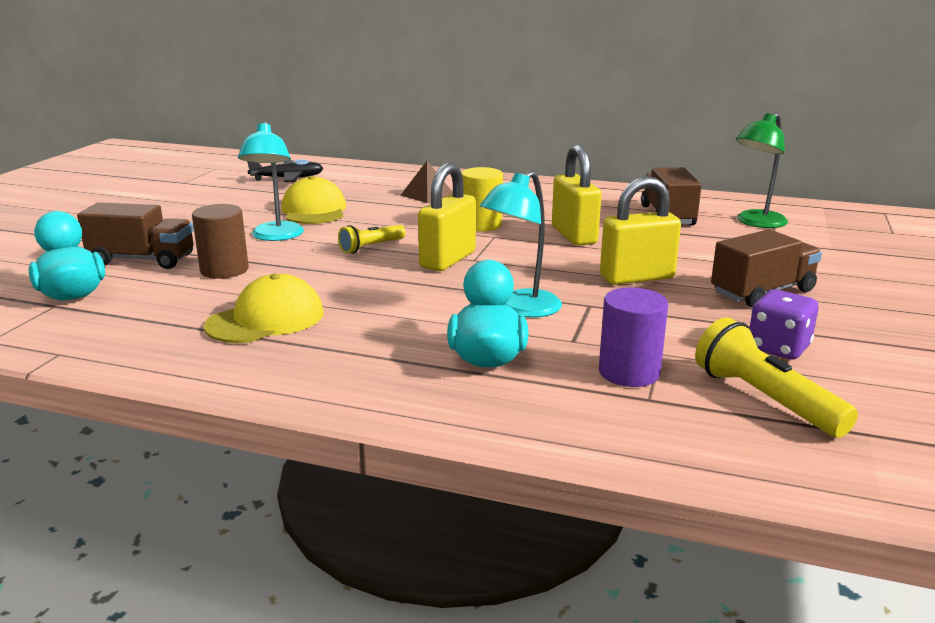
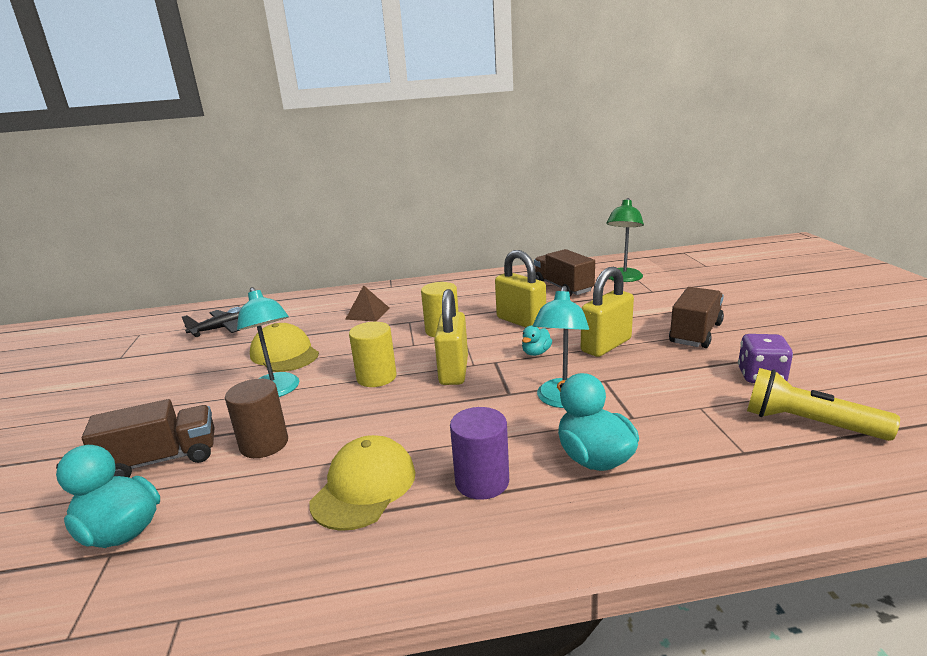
camera: 25 degrees left, 0 degrees up
yellow flashlight [338,225,406,253] -> yellow cylinder [349,322,397,387]
purple cylinder [599,287,668,387] -> purple cylinder moved to [450,407,509,500]
none -> turquoise duck [522,326,552,356]

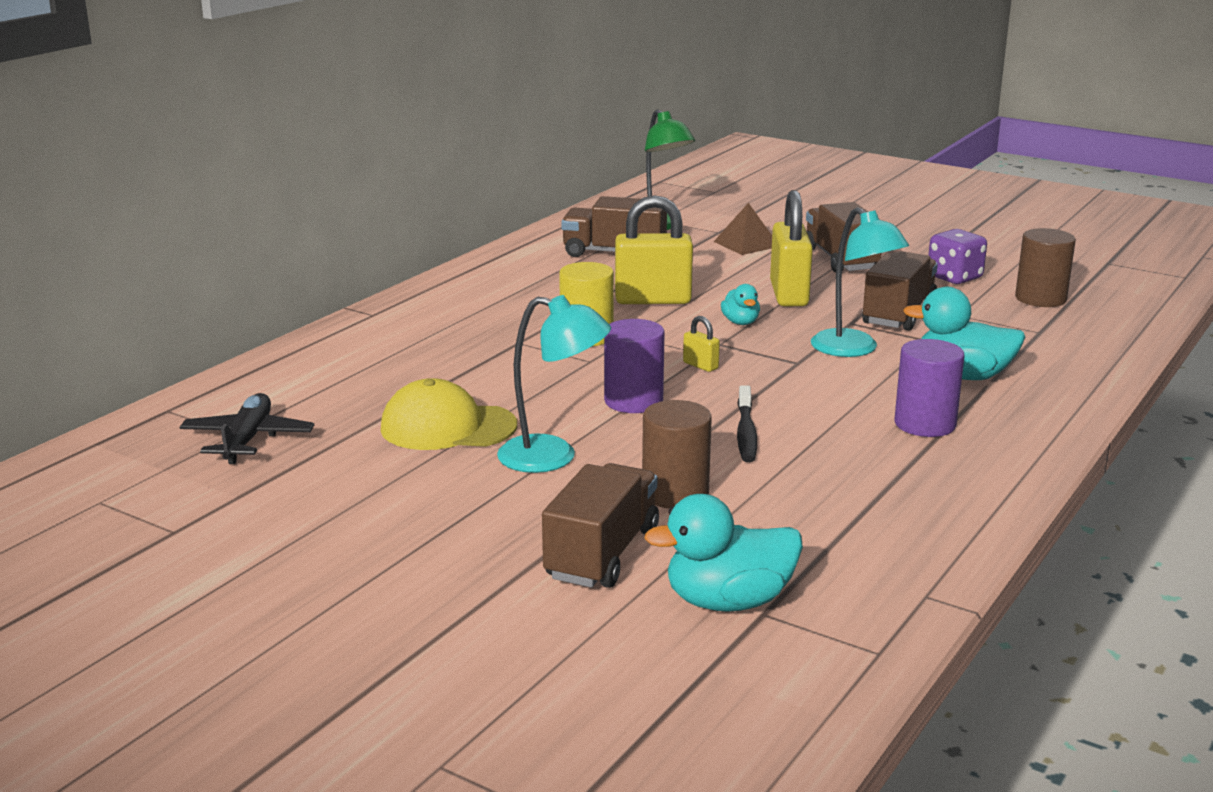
camera: 50 degrees left, 0 degrees up
yellow cap [309,435,416,531] -> none
brown pyramid [345,285,389,322] -> brown pyramid moved to [714,203,772,255]
yellow cylinder [349,322,397,387] -> purple cylinder [604,319,665,413]
yellow padlock [434,289,468,385] -> yellow padlock [683,316,720,372], size x0.44
yellow flashlight [747,368,900,441] -> brown cylinder [1015,228,1076,307]
none -> black toothbrush [737,385,757,462]
none -> brown truck [862,250,938,331]

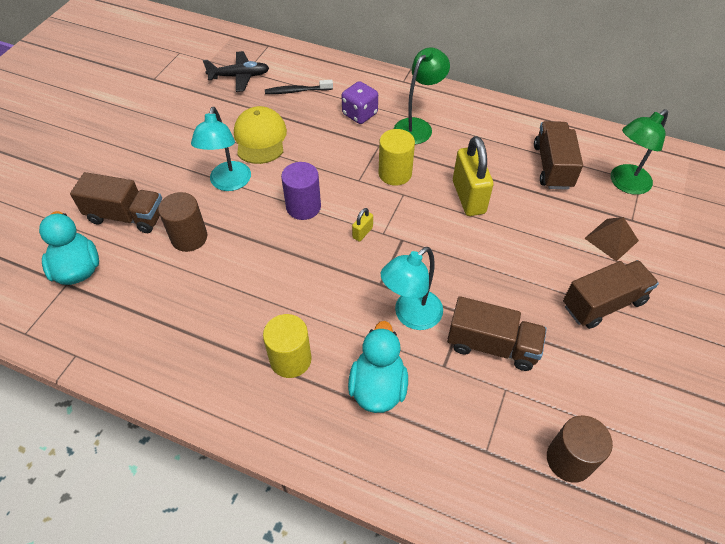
camera: 80 degrees right, 30 degrees up
turquoise duck [721,284,760,325] -> none
black toothbrush [737,385,757,462] -> black toothbrush moved to [265,80,333,94]
yellow padlock [770,190,813,306] -> none
purple cylinder [894,339,964,437] -> yellow cylinder [263,314,312,378]
purple dice [928,229,987,284] -> purple dice moved to [341,81,378,124]
none -> green lamp [394,47,450,144]

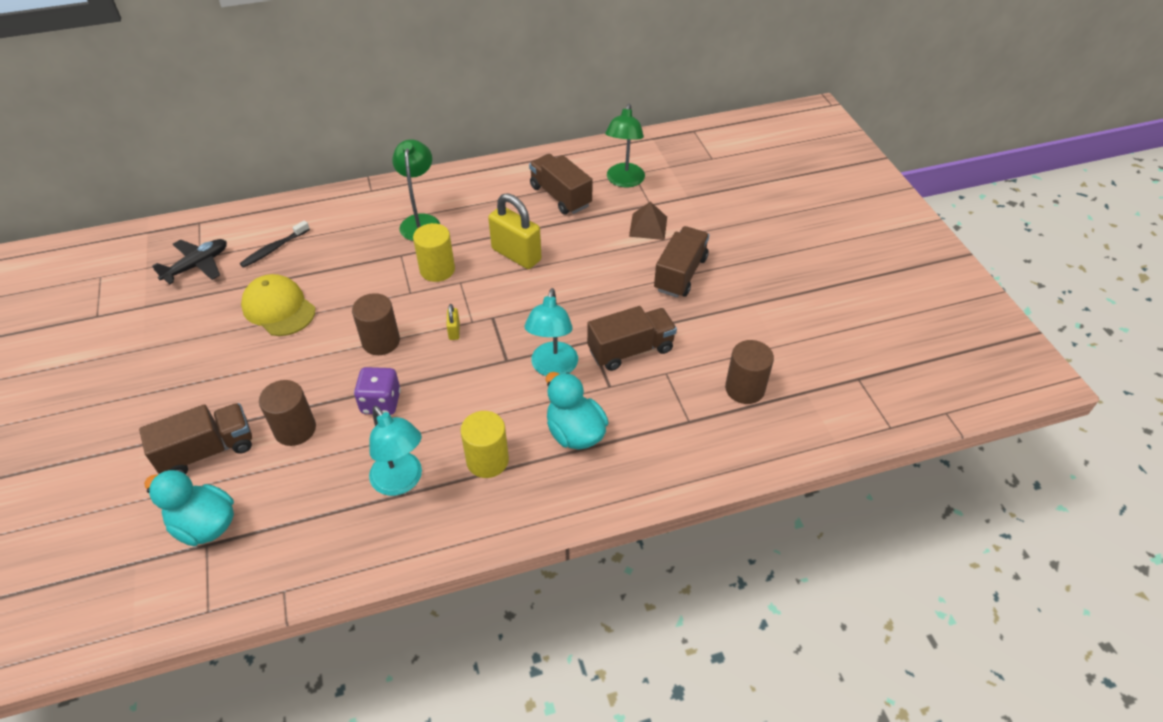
camera: 40 degrees left, 5 degrees down
turquoise lamp [191,107,251,191] -> turquoise lamp moved to [369,406,422,496]
purple cylinder [281,162,321,220] -> brown cylinder [352,293,400,355]
purple dice [341,81,378,124] -> purple dice moved to [354,367,401,415]

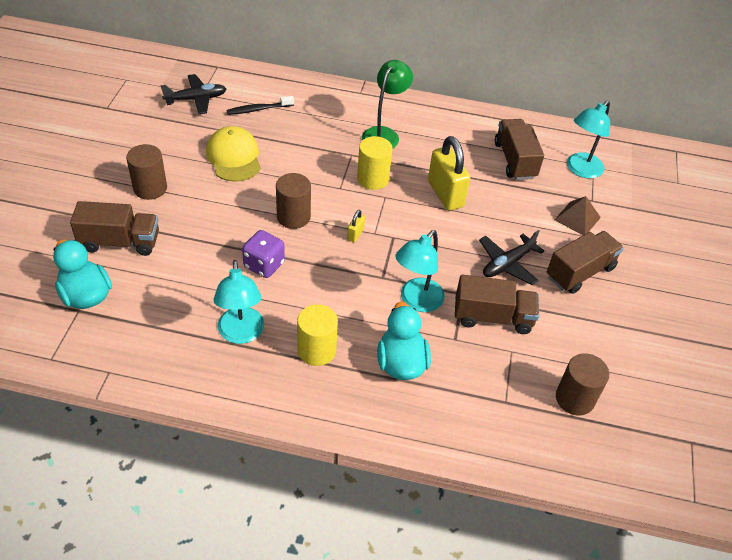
camera: 25 degrees right, 0 degrees up
brown cylinder [259,380,316,446] -> brown cylinder moved to [126,144,167,200]
green lamp [605,104,645,188] -> turquoise lamp [567,100,610,179]
none -> black plane [479,230,544,285]

